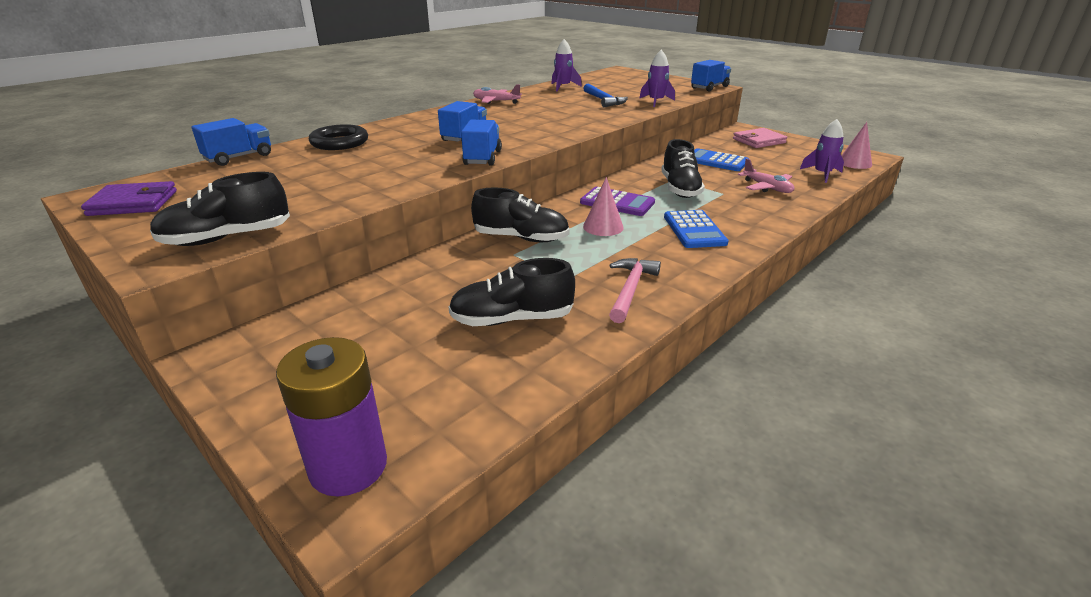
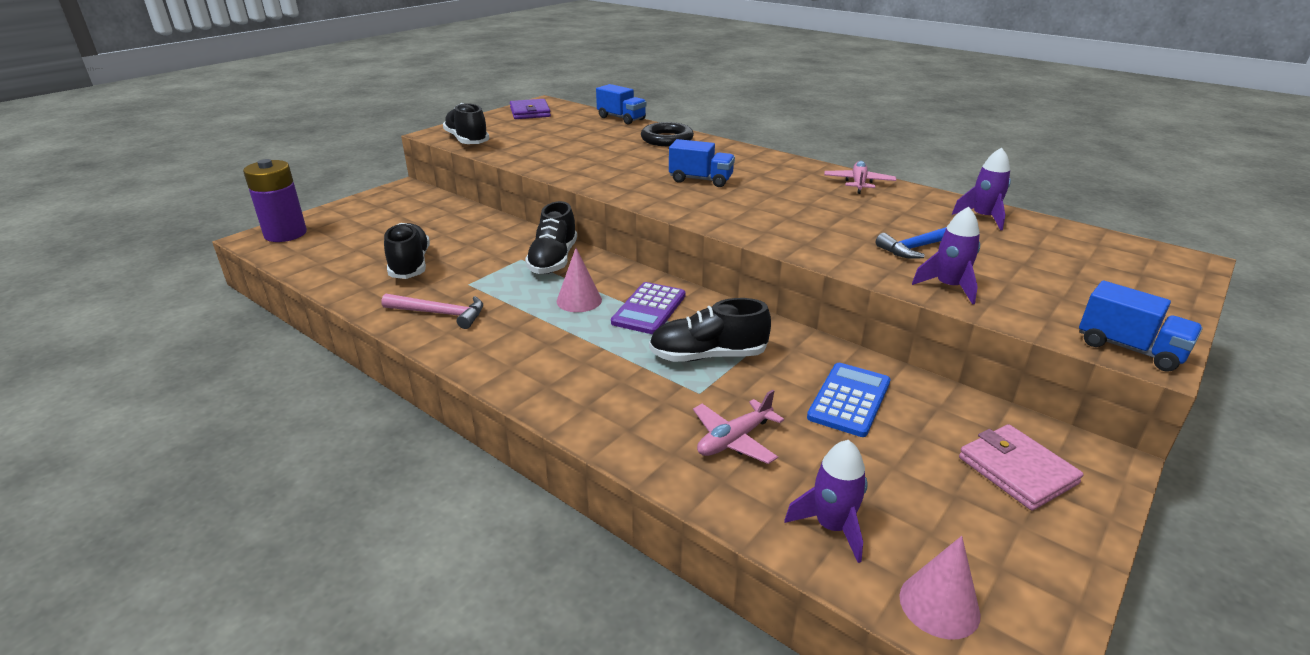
camera: 85 degrees right, 0 degrees up
blue truck [461,120,502,166] -> none
blue calculator [664,210,729,248] -> none

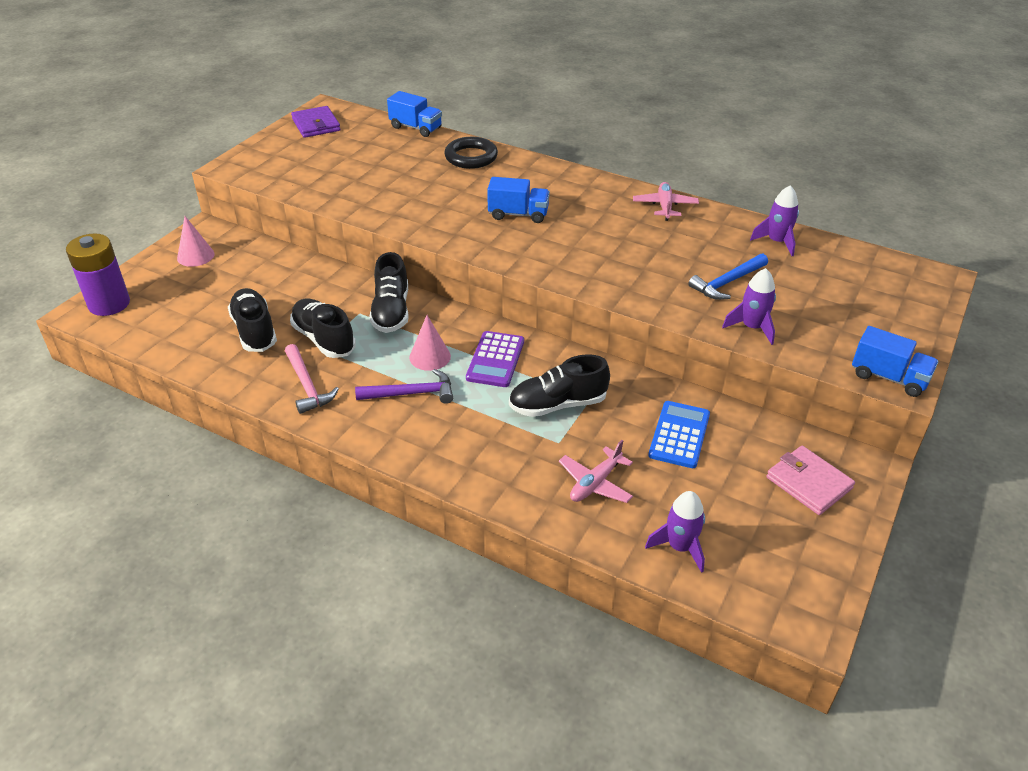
camera: 10 degrees left, 10 degrees up
pink hammer [382,293,483,329] -> pink hammer turned 60 degrees clockwise [285,344,339,414]
black shoe [443,103,489,144] -> black shoe moved to [290,299,356,358]
pink cone [899,536,981,640] -> pink cone moved to [177,216,214,267]
none -> purple hammer [355,369,453,404]

